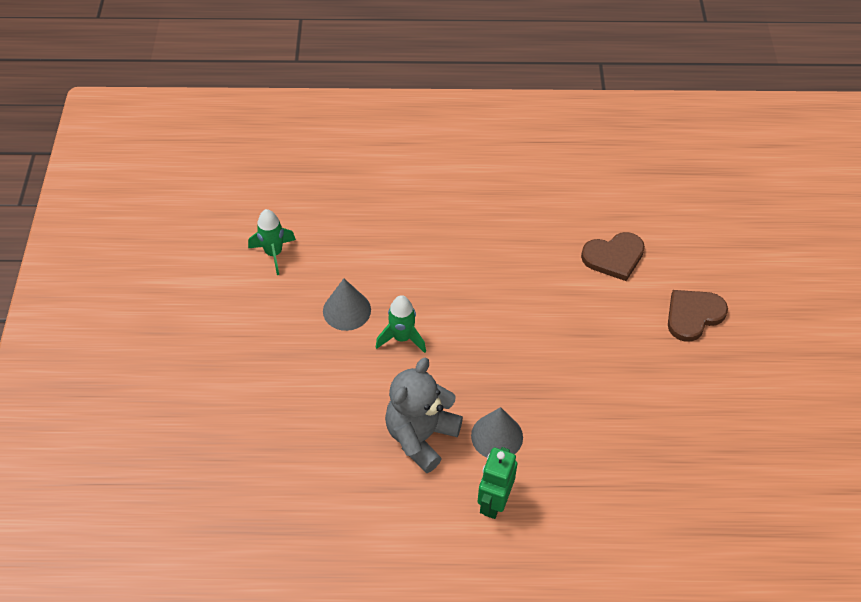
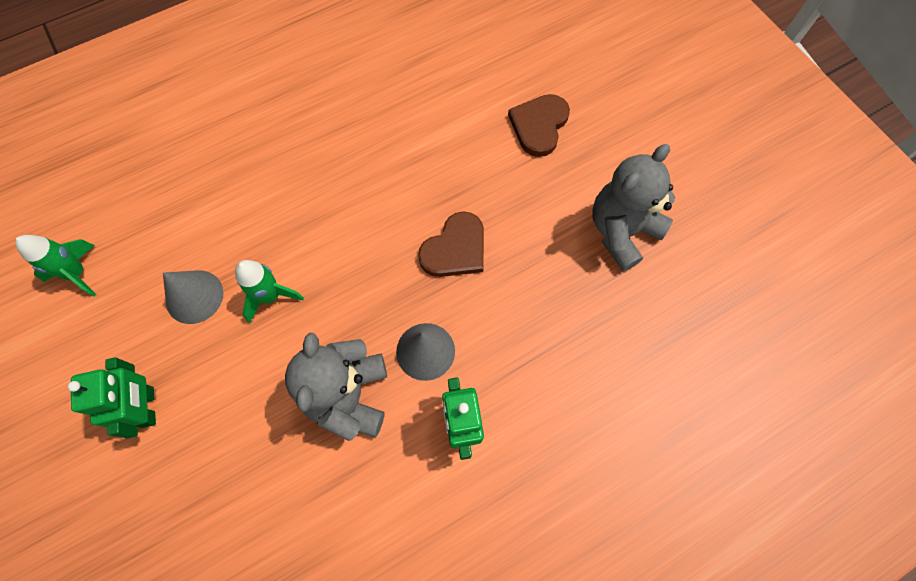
camera: 30 degrees left, 15 degrees up
brown heart [581,232,645,281] -> brown heart moved to [418,211,484,277]
none -> green robot [68,357,156,439]
none -> grey teddy bear [592,144,675,271]

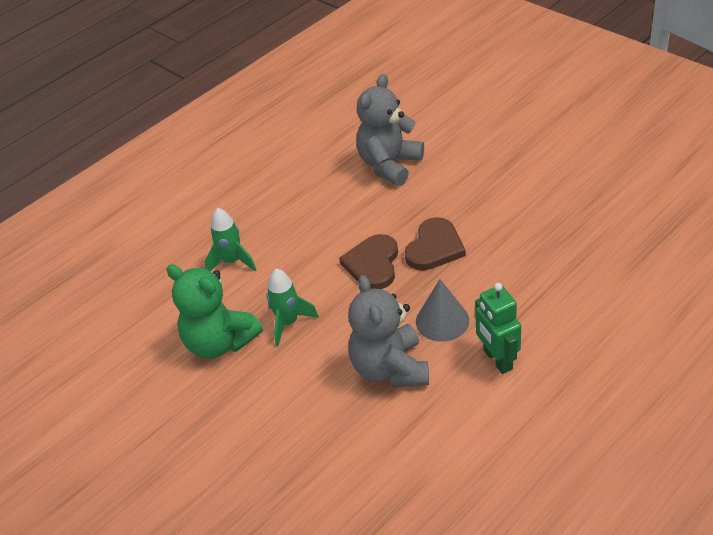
camera: 10 degrees left, 25 degrees down
green rocket [15,235,96,296] -> green rocket moved to [205,208,257,271]
green robot [68,357,156,439] -> none
grey cone [163,270,223,324] -> green teddy bear [166,264,263,358]
brown heart [508,94,570,157] -> brown heart moved to [339,234,398,289]
grey teddy bear [592,144,675,271] -> grey teddy bear moved to [356,74,424,186]

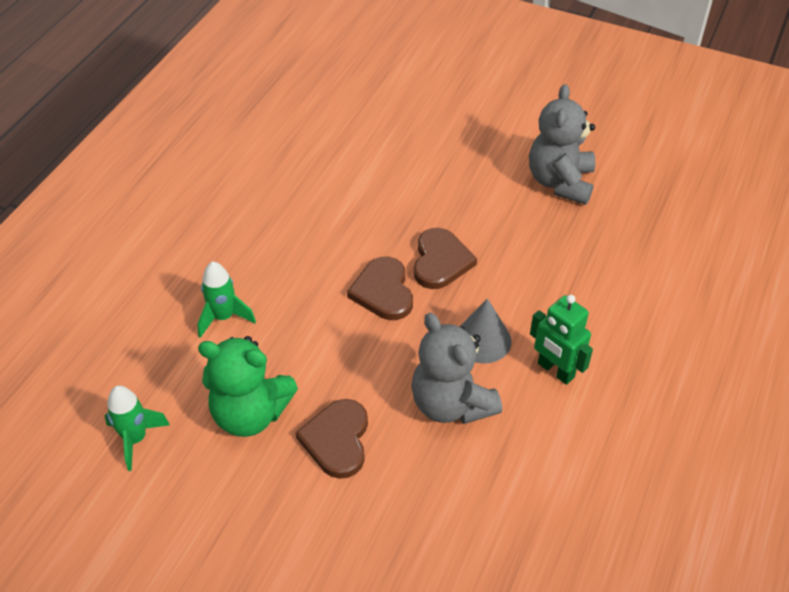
camera: 25 degrees left, 5 degrees up
green rocket [267,268,319,346] -> green rocket moved to [105,386,170,471]
grey teddy bear [356,74,424,186] -> grey teddy bear moved to [529,84,595,205]
none -> brown heart [296,399,368,479]

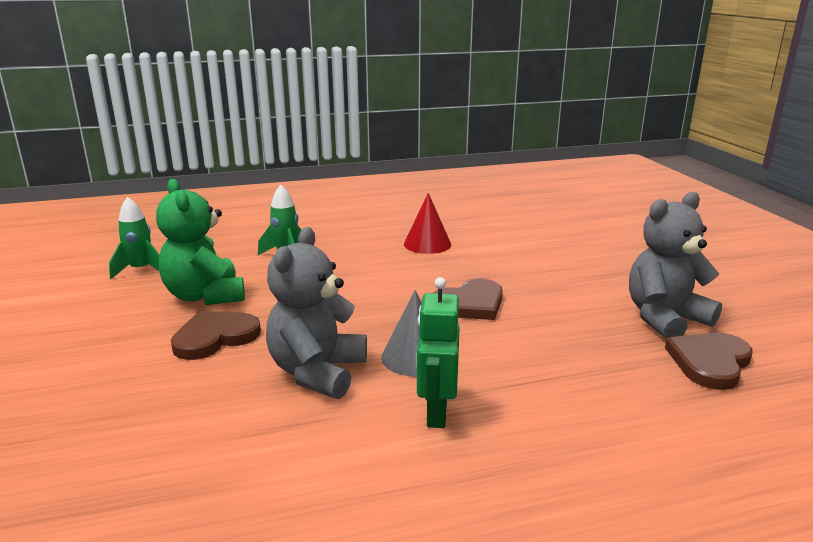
camera: 50 degrees right, 25 degrees down
brown heart [347,257,413,320] -> brown heart moved to [665,332,752,390]
none -> red cone [404,193,451,254]

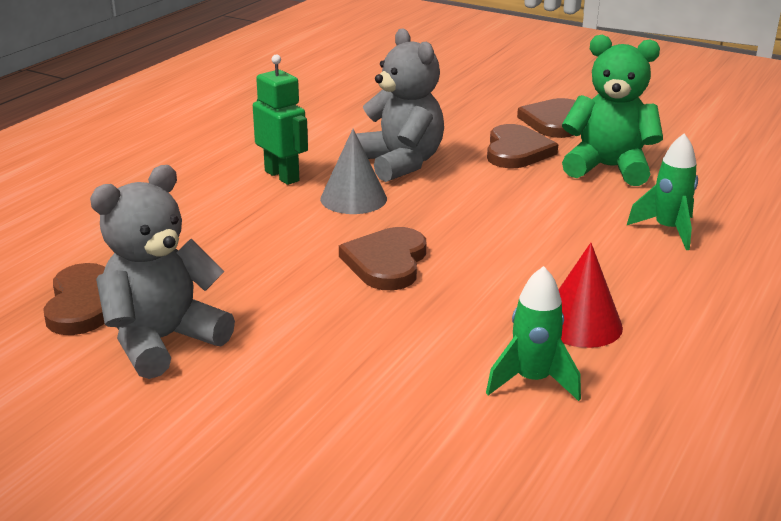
camera: 135 degrees right, 5 degrees up
green rocket [109,197,160,279] -> green rocket moved to [486,266,581,401]
grey teddy bear [629,192,722,339] -> grey teddy bear turned 150 degrees counterclockwise [90,165,235,379]
none -> brown heart [517,98,576,138]

